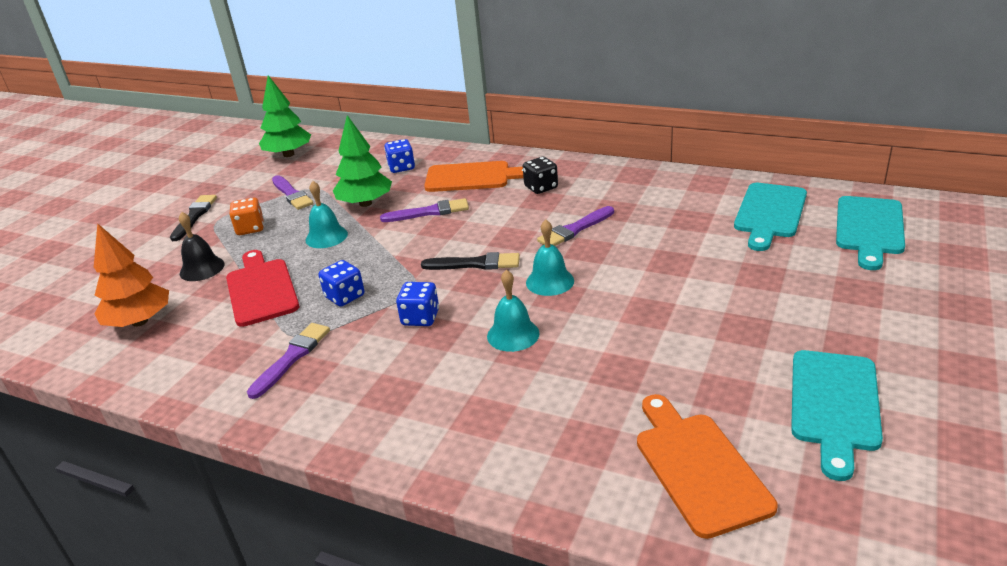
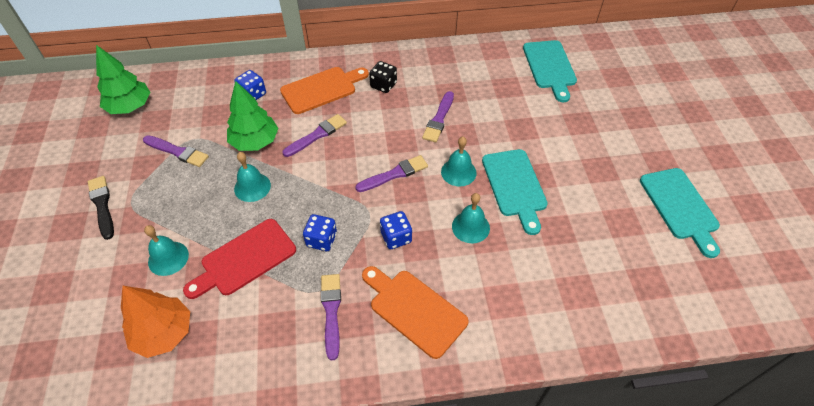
camera: 35 degrees left, 20 degrees up
black bell [179,212,225,281] -> turquoise bell [144,225,189,276]
red cutting board [226,250,299,327] -> red cutting board turned 75 degrees counterclockwise [183,219,296,299]
orange dice [229,197,264,235] -> none
black brush [421,252,520,270] -> purple brush [355,155,428,192]
orange cutting board [637,394,777,539] -> orange cutting board moved to [362,266,468,359]
turquoise cutting board [836,196,905,270] -> turquoise cutting board moved to [482,149,548,235]

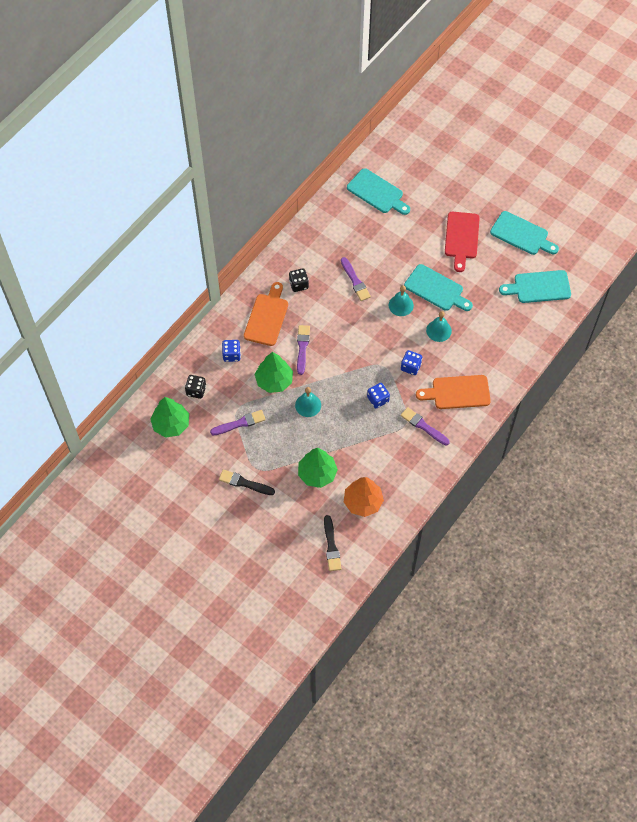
camera: 45 degrees left, 10 degrees up
turquoise bell [144,225,189,276] -> green tree [298,448,338,488]
red cutting board [183,219,296,299] -> red cutting board moved to [445,212,480,272]
purple brush [355,155,428,192] -> none
none -> black dice [185,375,206,399]
none -> black brush [324,515,342,571]
none -> turquoise cutting board [499,270,571,303]

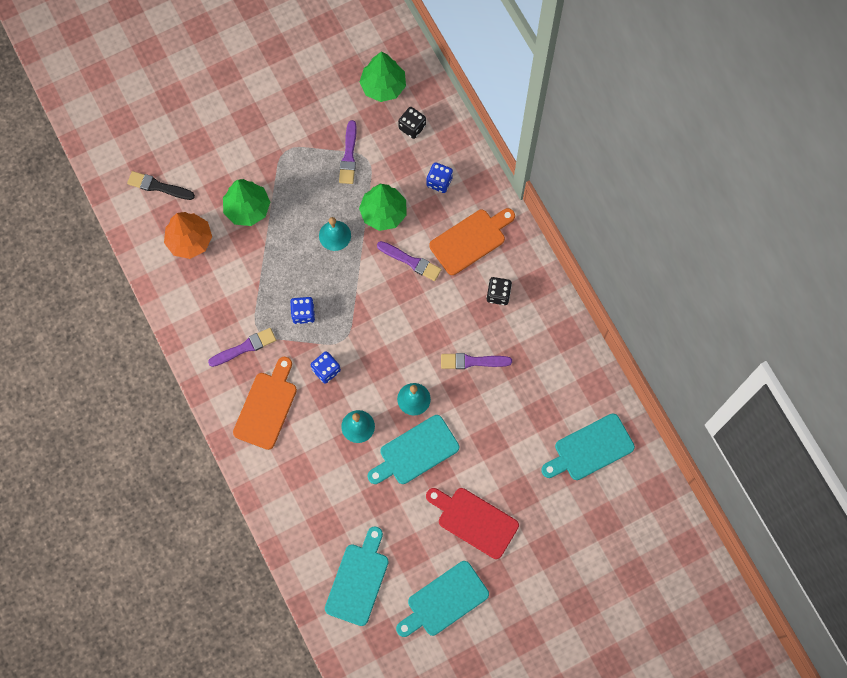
camera: 115 degrees right, 10 degrees up
black brush [219,469,275,495] -> none
orange cutting board [244,282,288,346] -> orange cutting board turned 75 degrees counterclockwise [429,208,515,275]

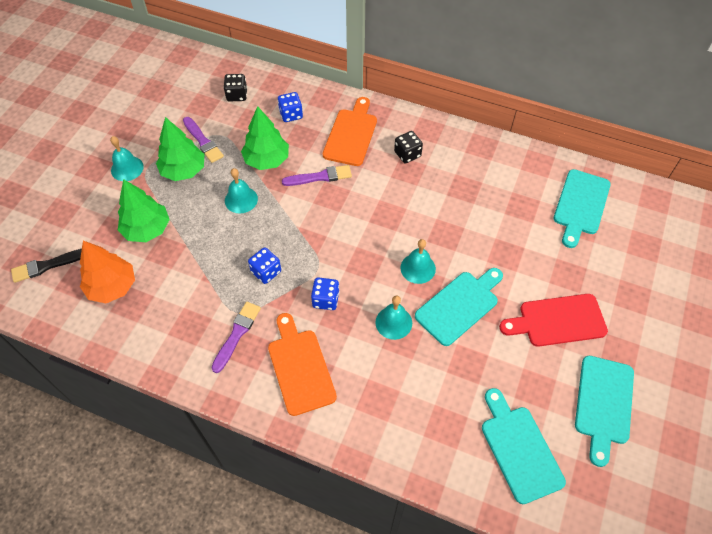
camera: 40 degrees left, 15 degrees down
green tree [360,52,406,102] -> green tree moved to [156,117,204,181]
turquoise cutting board [368,415,459,484] -> turquoise cutting board turned 150 degrees counterclockwise [415,268,503,346]
purple brush [441,353,512,369] -> none
none -> turquoise bell [110,136,144,181]

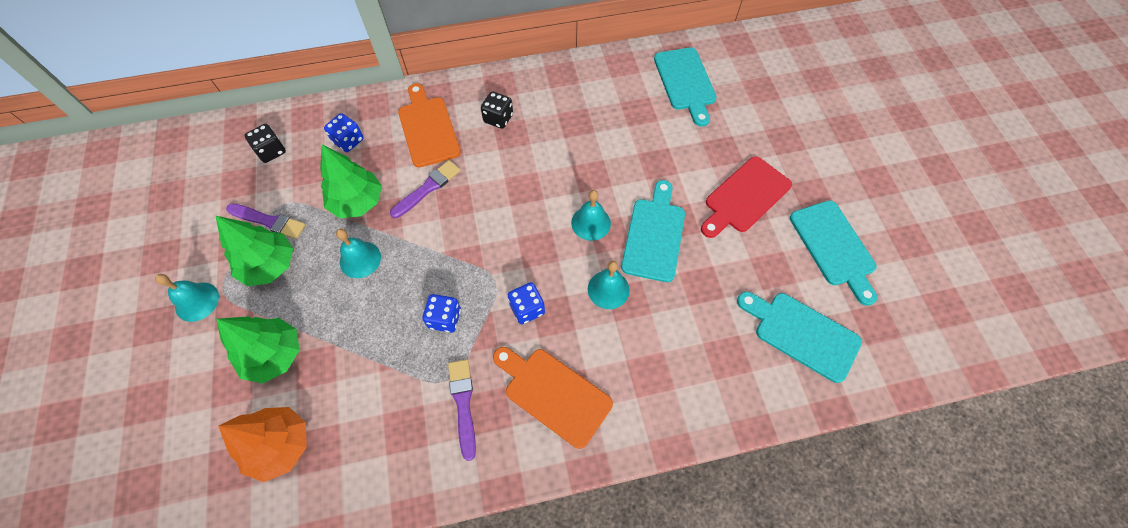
camera: 35 degrees left, 5 degrees up
black brush [11,249,82,283] -> none

